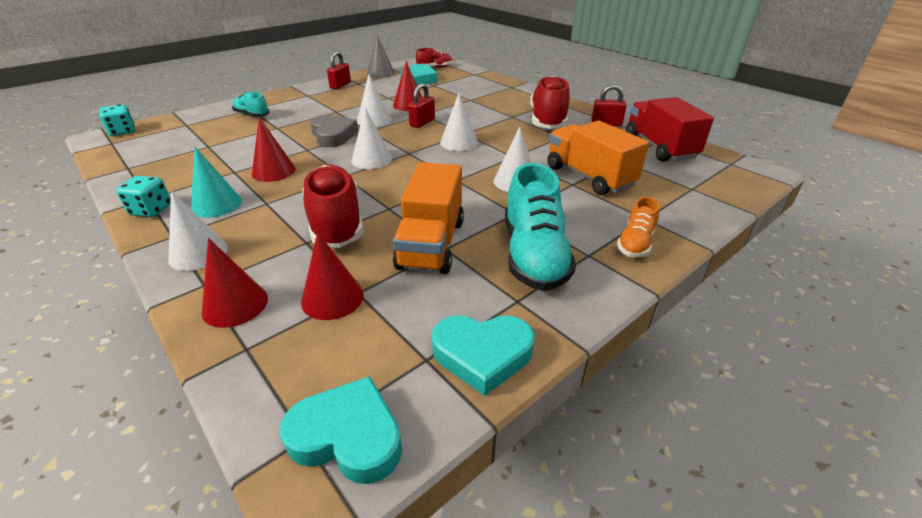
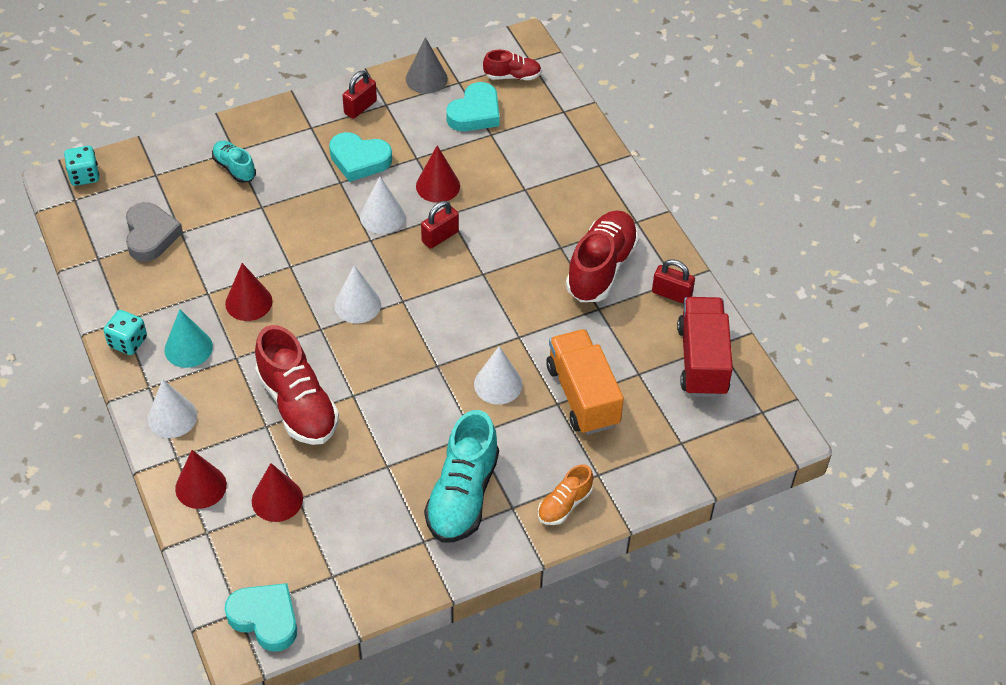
camera: 15 degrees right, 15 degrees up
red shoe [303,164,363,248] -> red shoe turned 150 degrees clockwise [255,325,339,445]
grey heart [310,115,358,147] -> grey heart moved to [126,202,183,262]
orange truck [393,162,464,274] -> none
turquoise heart [432,315,535,396] -> turquoise heart moved to [329,132,392,182]
white cone [440,93,478,151] -> none

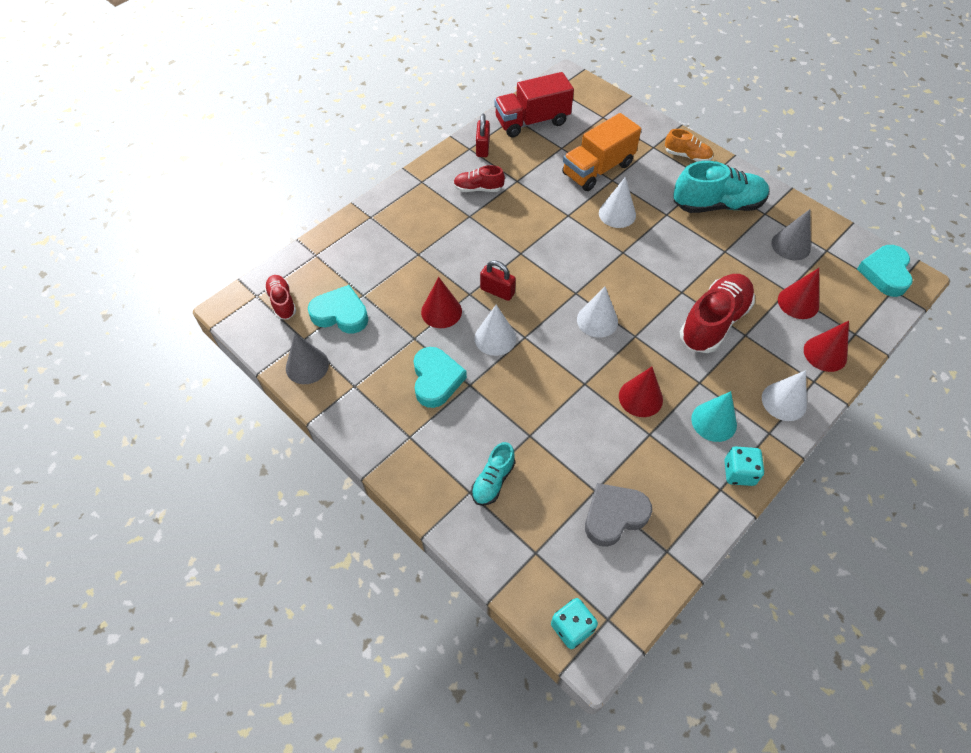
camera: 110 degrees left, 5 degrees up
red padlock [342,71,377,119] -> none
red shoe [566,210,639,302] -> red shoe [453,165,505,192], size x0.54
none -> grey cone [771,209,811,260]

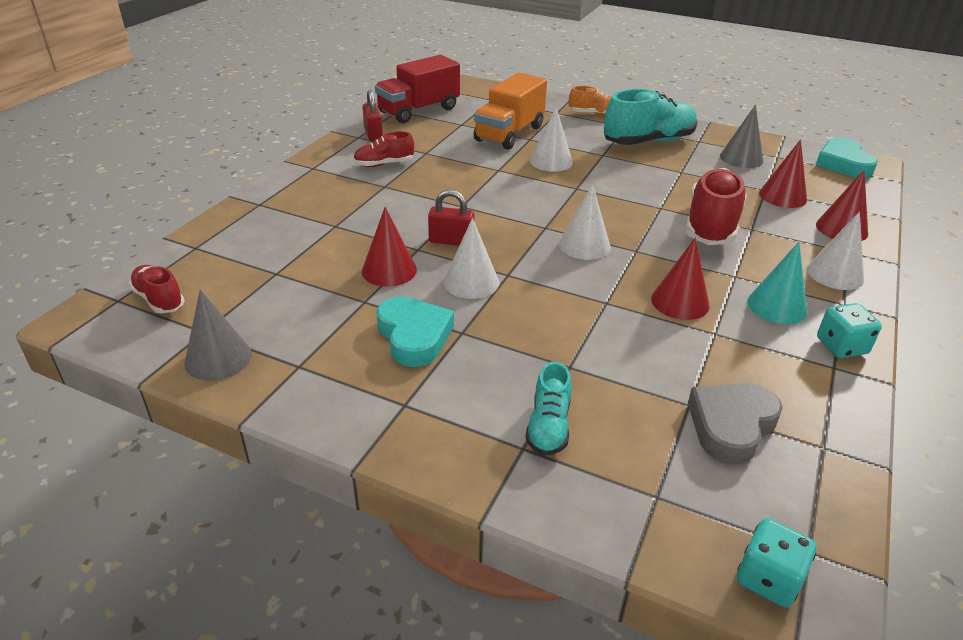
camera: 20 degrees left, 20 degrees down
turquoise heart [308,285,368,334] -> none

